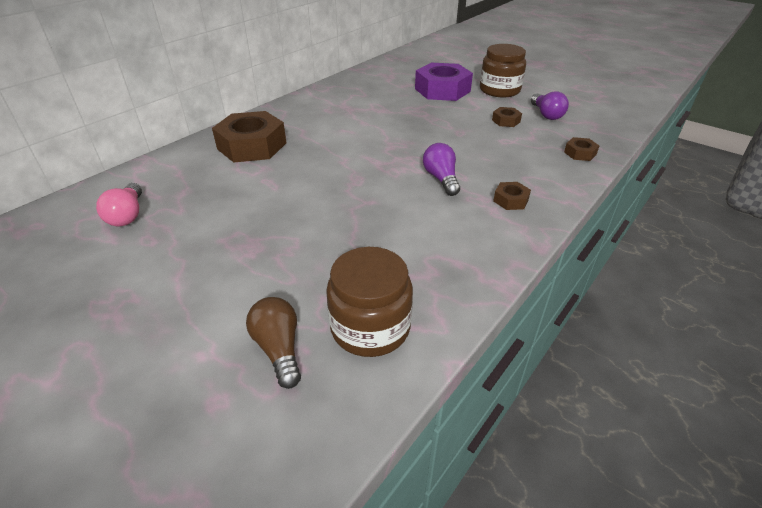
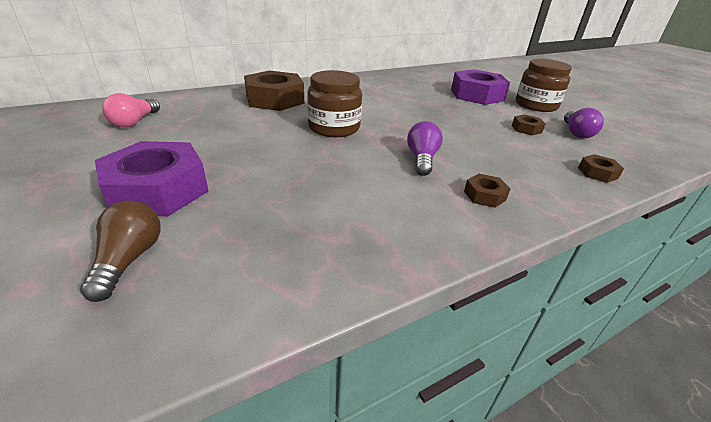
camera: 20 degrees right, 5 degrees down
brown jar [326,247,413,357] -> brown jar moved to [307,70,362,137]
none -> purple nut [95,141,209,216]

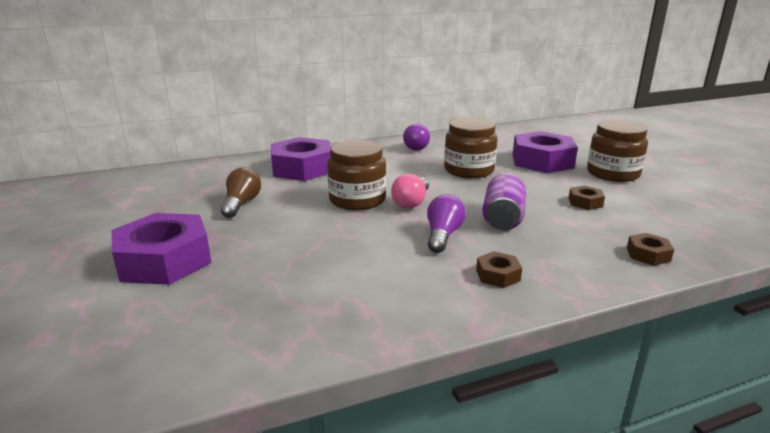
camera: 10 degrees right, 10 degrees down
brown light bulb [80,200,160,302] -> brown light bulb moved to [221,167,261,218]
pink light bulb [102,93,160,128] -> pink light bulb moved to [391,174,429,209]
brown nut [244,71,304,111] -> purple nut [271,137,331,181]
purple light bulb [564,108,604,138] -> purple light bulb moved to [403,123,430,150]
none -> brown jar [444,117,497,178]
none -> purple can [482,173,526,230]

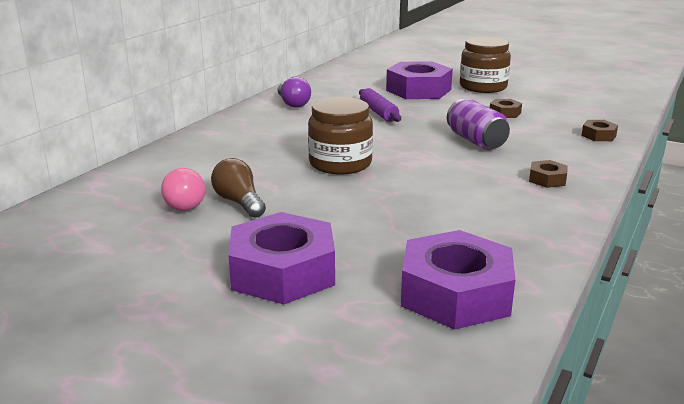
camera: 40 degrees left, 0 degrees up
purple nut [271,137,331,181] -> purple nut moved to [401,230,515,330]
pink light bulb [391,174,429,209] -> pink light bulb moved to [161,168,205,211]
purple light bulb [427,194,466,253] -> none
brown jar [444,117,497,178] -> purple rolling pin [359,88,401,122]

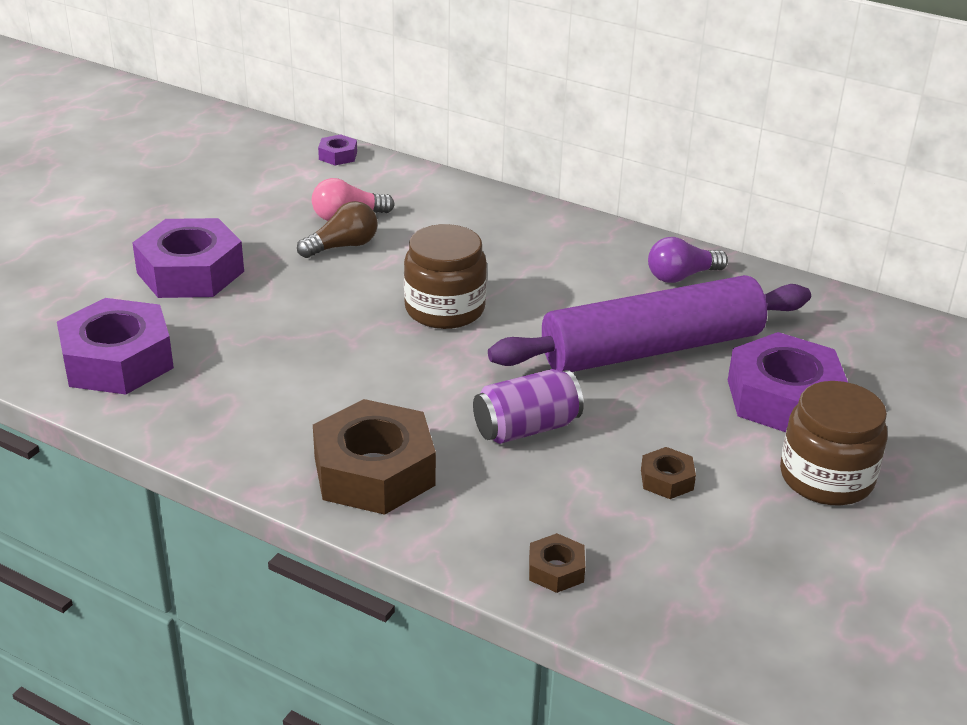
camera: 90 degrees right, 10 degrees up
purple rolling pin [359,88,401,122] -> purple rolling pin [488,275,811,372], size x2.28
brown nut [529,160,568,188] -> brown nut [313,399,436,515], size x2.23
none -> purple nut [318,134,357,165]

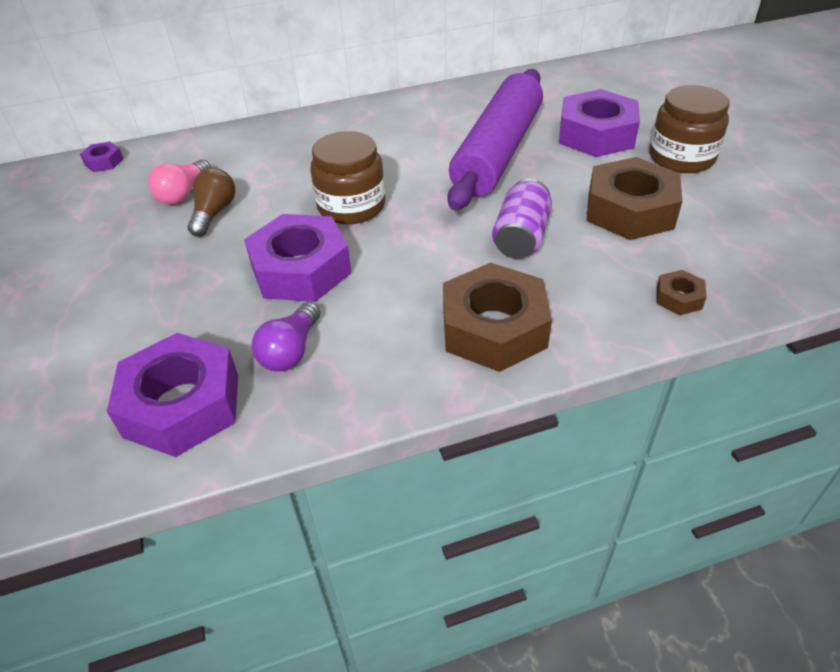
camera: 45 degrees left, 10 degrees up
purple nut [132,218,244,298] -> purple nut moved to [244,214,352,302]
brown nut [641,447,696,499] -> brown nut [587,157,683,240], size x2.23
purple light bulb [648,237,728,283] -> purple light bulb moved to [252,302,320,372]

